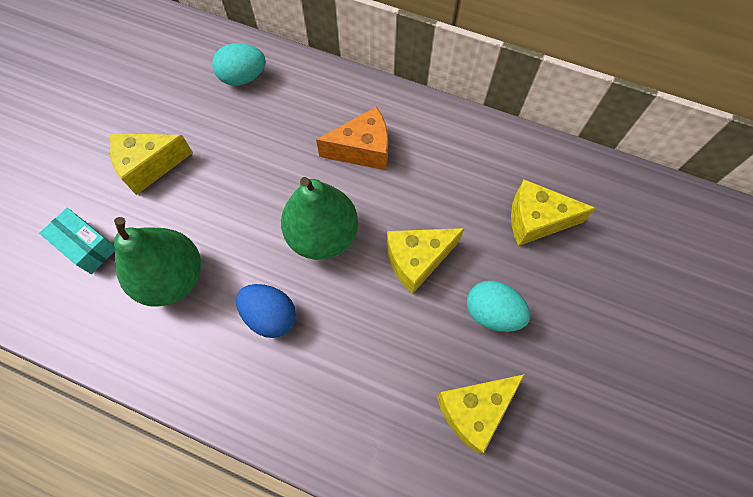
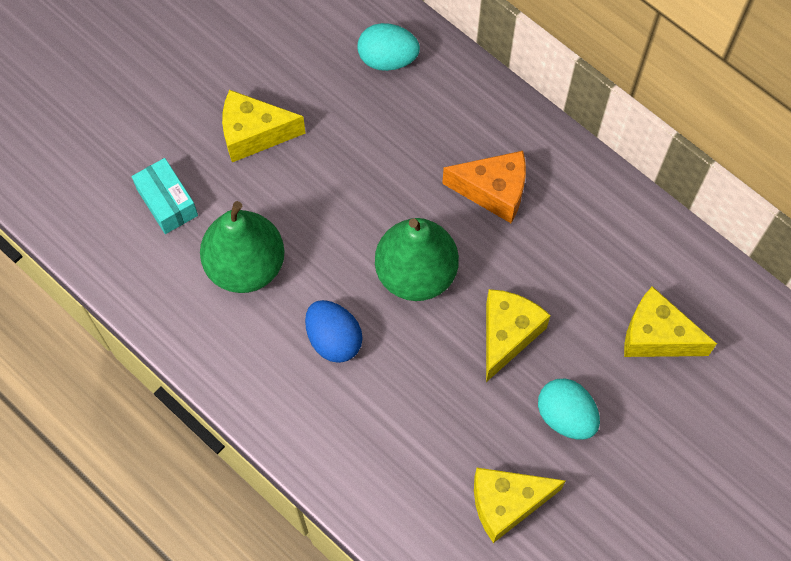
camera: 20 degrees right, 0 degrees up
yellow cheese [387,228,465,294] -> yellow cheese turned 120 degrees clockwise [486,289,551,382]

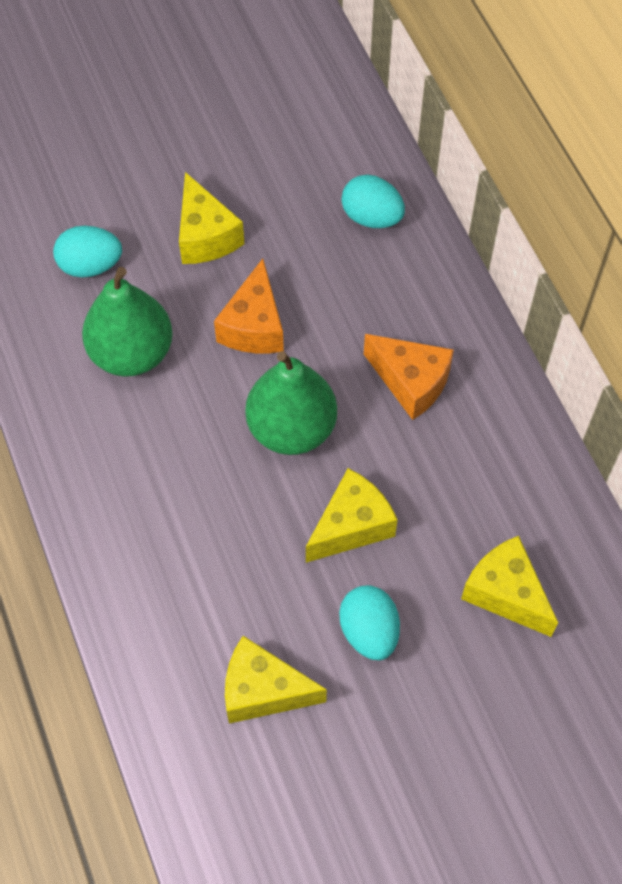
camera: 25 degrees right, 5 degrees down
turquoise box [132,158,198,234] -> turquoise egg [53,226,122,277]
yellow cheese [222,90,306,162] -> yellow cheese turned 135 degrees counterclockwise [179,172,244,264]
blue egg [305,300,363,363] -> none
none -> orange cheese [214,258,284,353]

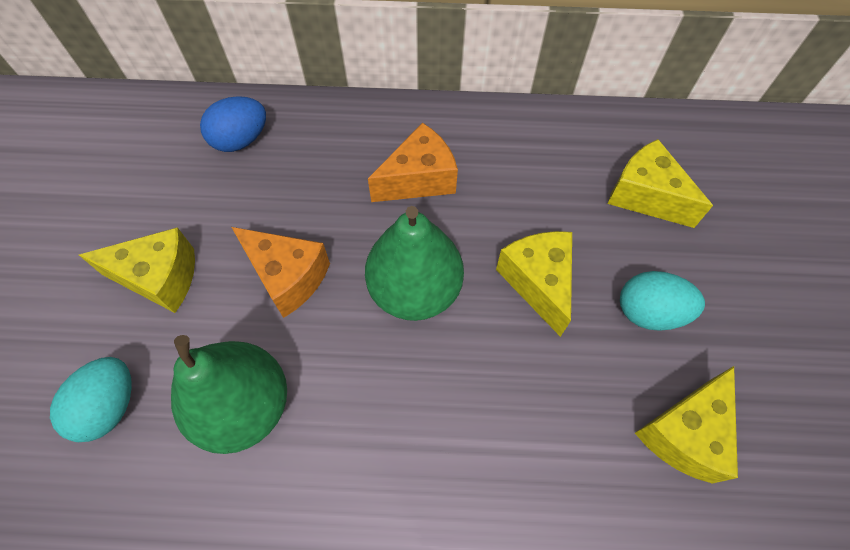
camera: 65 degrees left, 0 degrees up
turquoise egg [342,175,405,228] -> blue egg [200,96,266,152]
yellow cheese [461,536,558,637] -> yellow cheese turned 60 degrees clockwise [608,139,713,228]

